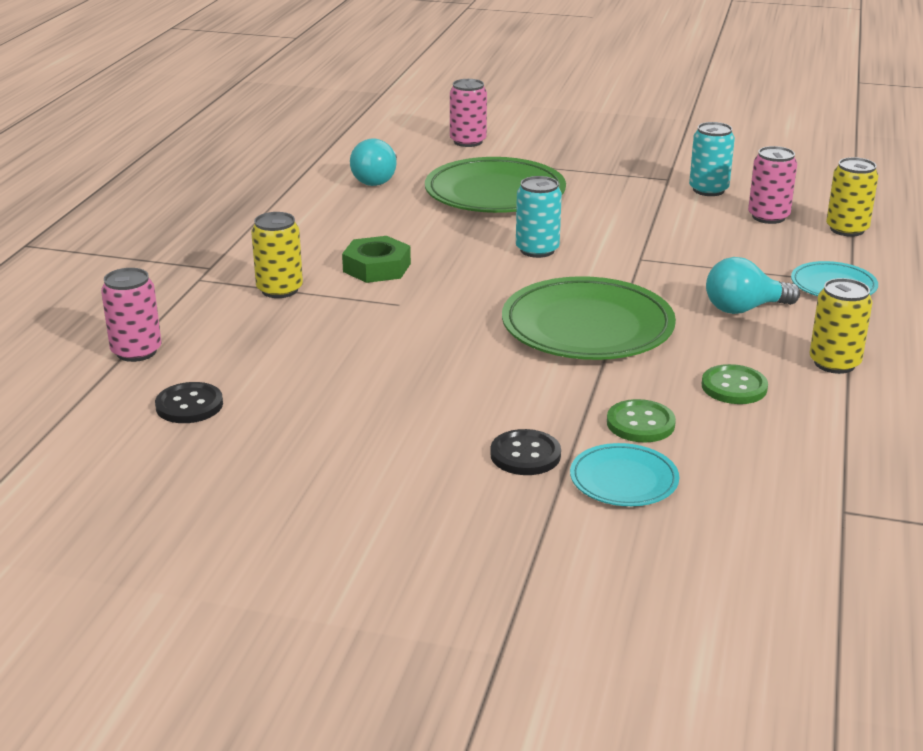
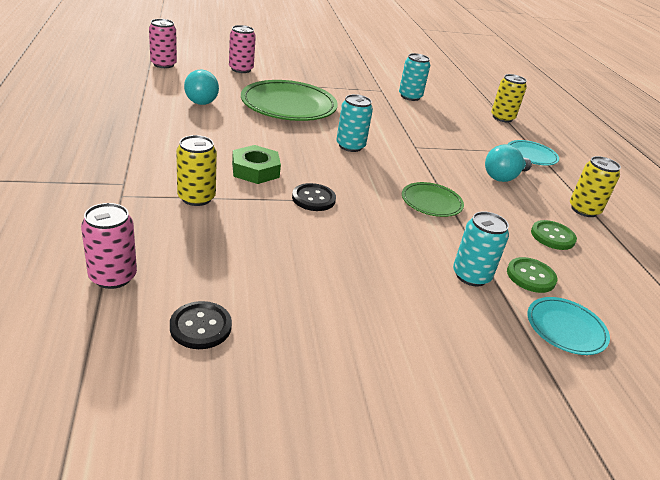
camera: 30 degrees left, 5 degrees up
black button [490,429,561,475] -> black button moved to [292,183,336,211]
green plate [502,276,676,360] -> green plate [402,182,464,217], size x0.52
pink can [748,146,797,224] -> pink can moved to [149,19,177,68]
none -> turquoise can [453,211,509,286]

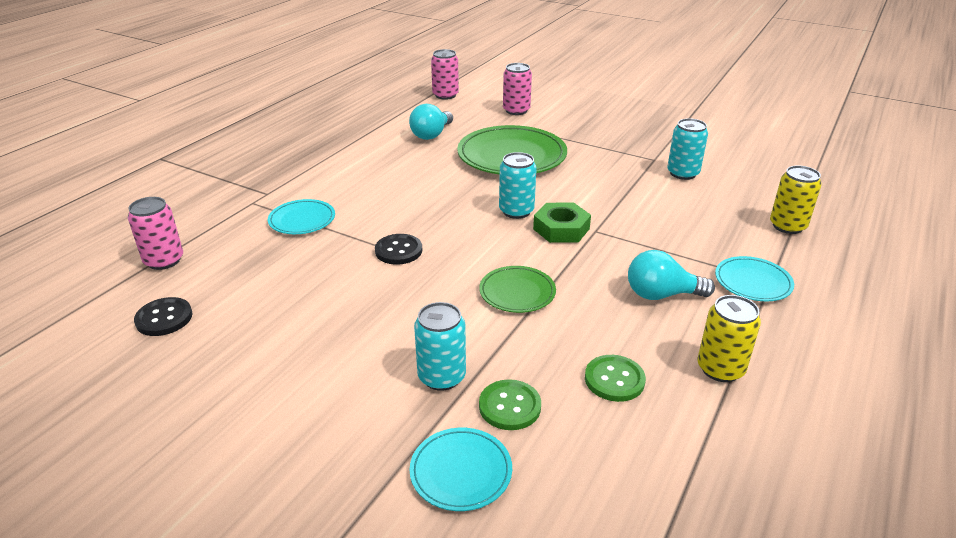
camera: 45 degrees right, 0 degrees up
yellow can [176,135,217,206] -> turquoise plate [268,199,335,234]
green nut [232,145,281,184] -> green nut moved to [533,203,591,243]

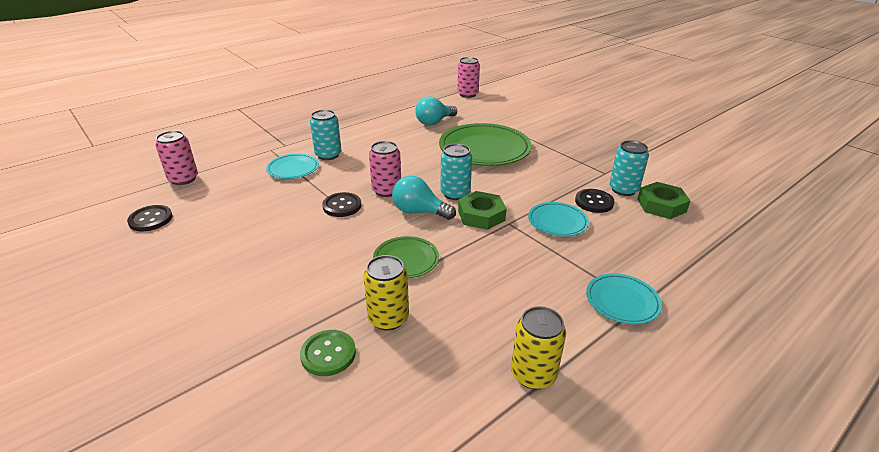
camera: 20 degrees right, 0 degrees up
turquoise plate [409,428,512,511] -> turquoise plate moved to [528,202,589,236]
turquoise can [414,302,466,391] -> turquoise can moved to [310,110,342,160]
pink can [503,63,532,115] -> pink can moved to [369,141,401,197]
green button [585,355,646,402] -> none
turquoise light bulb [628,250,715,300] -> turquoise light bulb moved to [392,176,456,220]
yellow can [770,165,822,234] -> yellow can moved to [363,255,409,331]
none -> black button [575,189,614,213]
none -> green nut [638,182,690,219]

